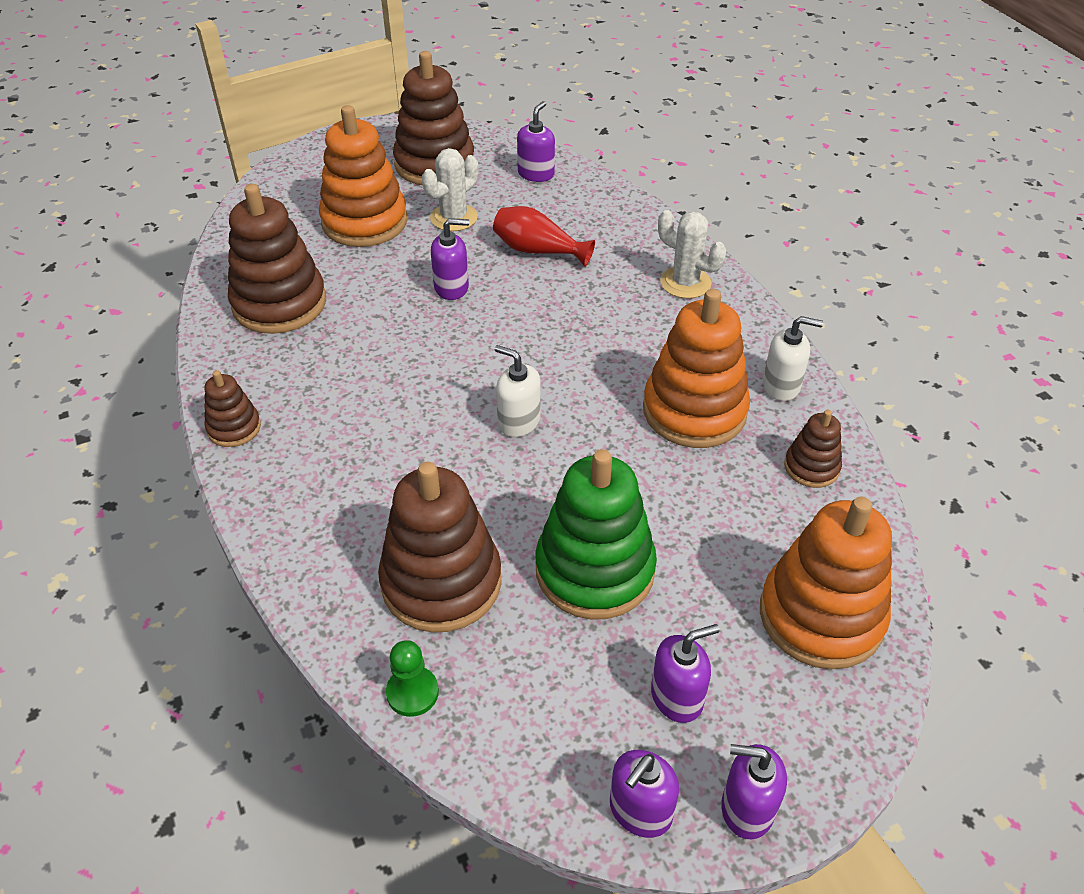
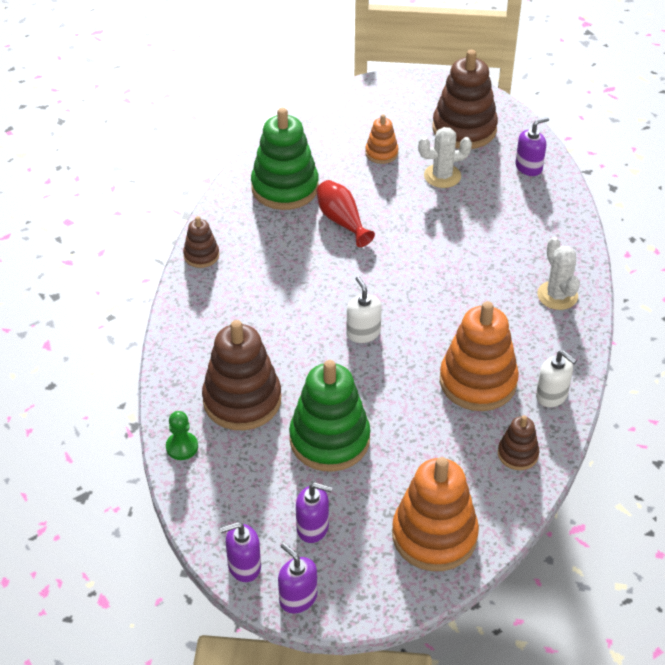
camera: 35 degrees right, 0 degrees up
brown stacking toy [228,184,326,334] -> green stacking toy [251,107,319,210]
orange stacking toy [319,105,407,247] -> orange stacking toy [365,114,399,164], size x0.50
purple soap dispenser [431,218,469,300] -> none
red vase [493,206,595,267] -> red vase moved to [316,180,375,247]

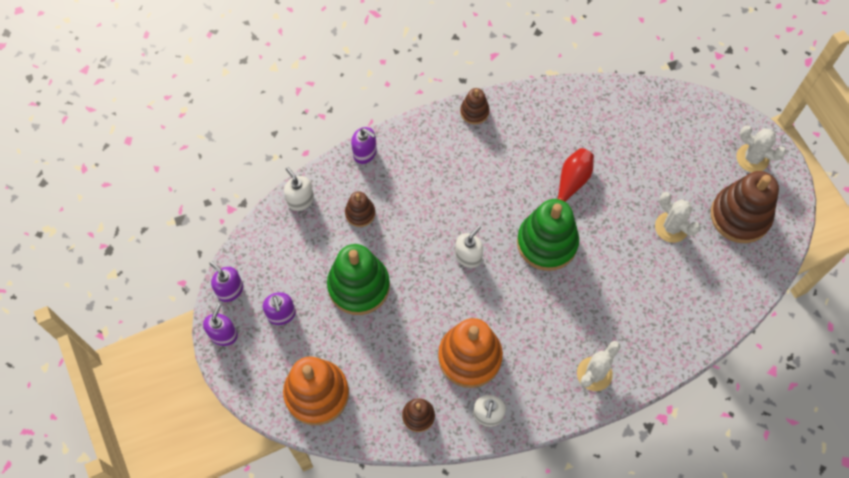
camera: 60 degrees right, 20 degrees up
green pawn [166,411,198,460] -> white soap dispenser [284,167,314,211]
brown stacking toy [202,320,281,430] -> brown stacking toy [345,191,375,227], size x0.50
green stacking toy [251,107,319,210] -> green stacking toy moved to [517,199,579,271]
orange stacking toy [365,114,399,164] -> none
purple soap dispenser [515,117,549,176] -> purple soap dispenser moved to [351,127,377,164]
none -> white cactus [737,125,786,172]

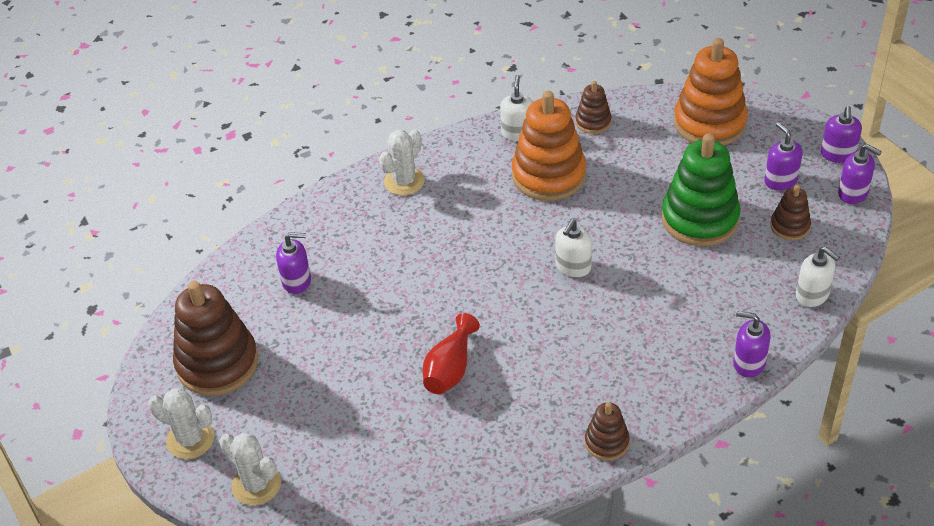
camera: 175 degrees right, 20 degrees down
brown stacking toy [345,191,375,227] -> brown stacking toy moved to [770,185,811,240]
green stacking toy [517,199,579,271] -> none
white cactus [655,192,700,243] -> white cactus moved to [219,433,281,505]
none -> purple soap dispenser [276,232,311,294]

